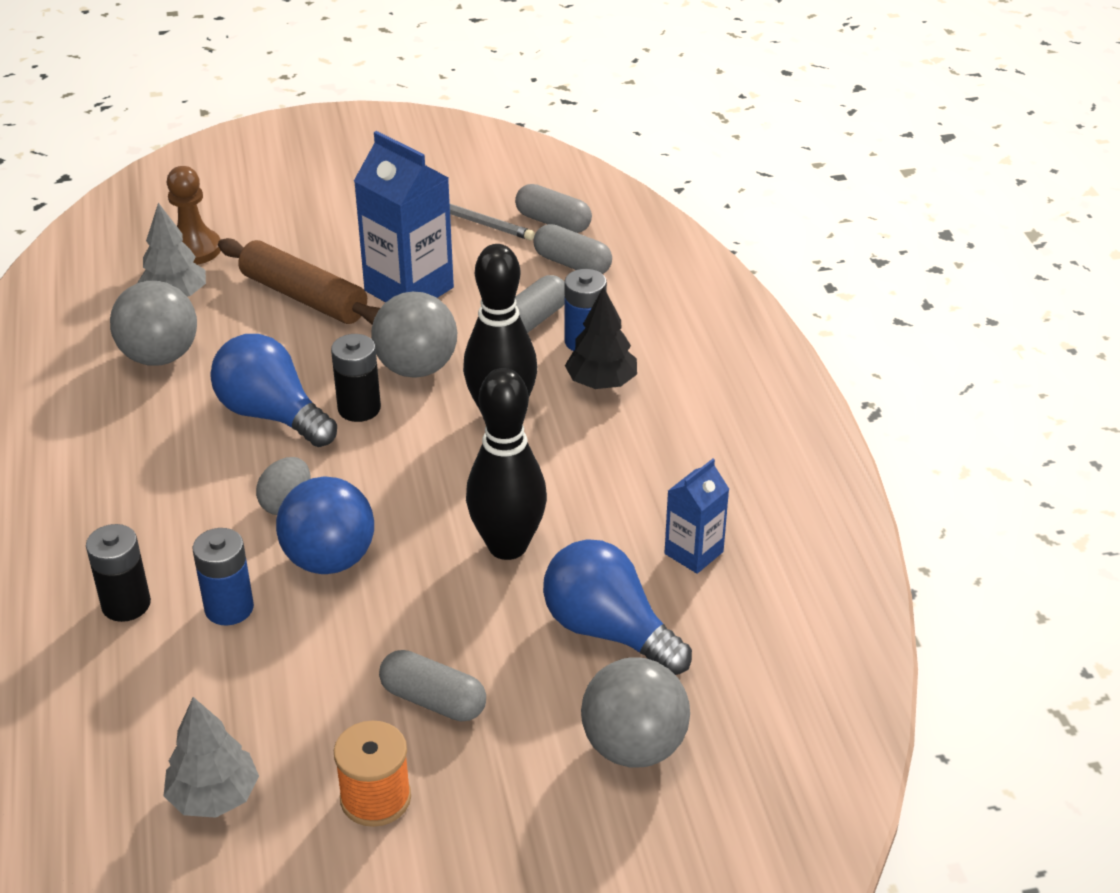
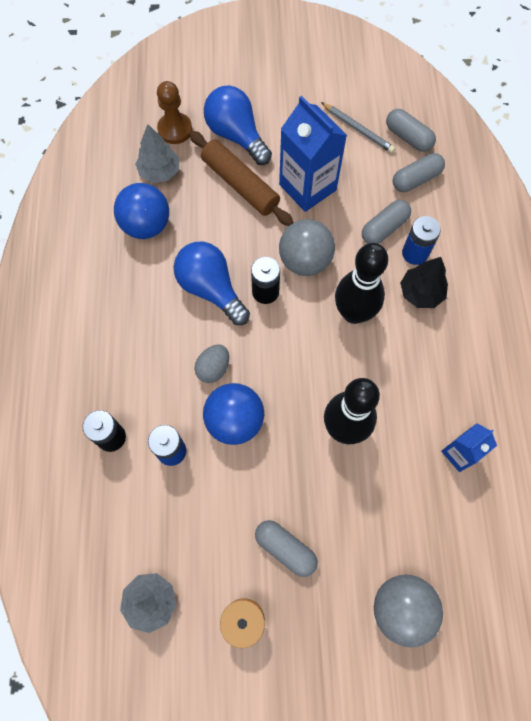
camera: 10 degrees right, 30 degrees up
grey ball [110,281,197,366] -> blue ball [114,183,169,239]
grey capsule [533,224,612,274] -> grey capsule turned 75 degrees counterclockwise [393,153,445,192]
blue light bulb [543,539,692,675] -> blue light bulb moved to [204,86,272,165]

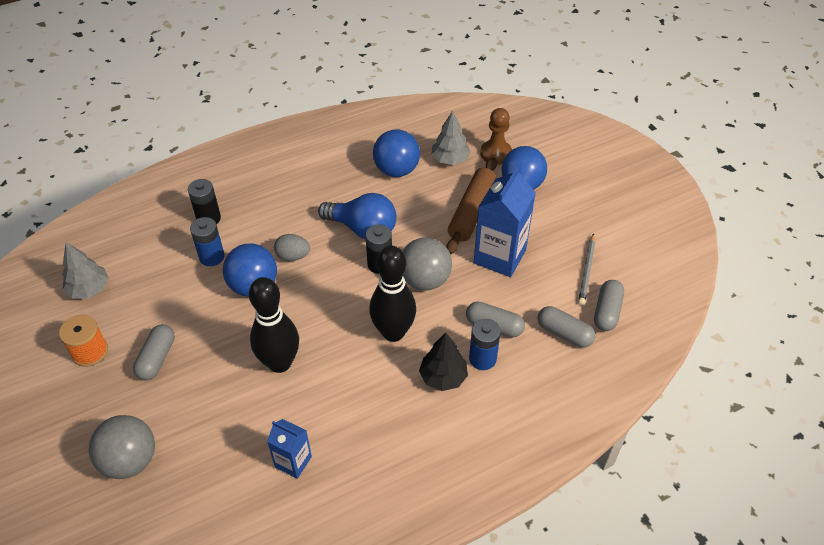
camera: 65 degrees right, 20 degrees down
blue light bulb [174,242,250,325] -> blue light bulb turned 90 degrees clockwise [318,193,396,240]

